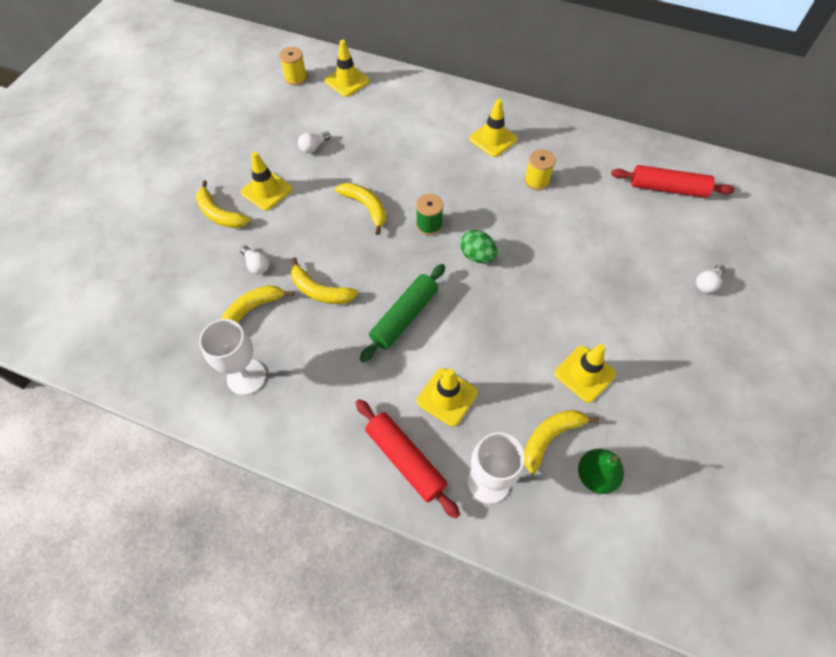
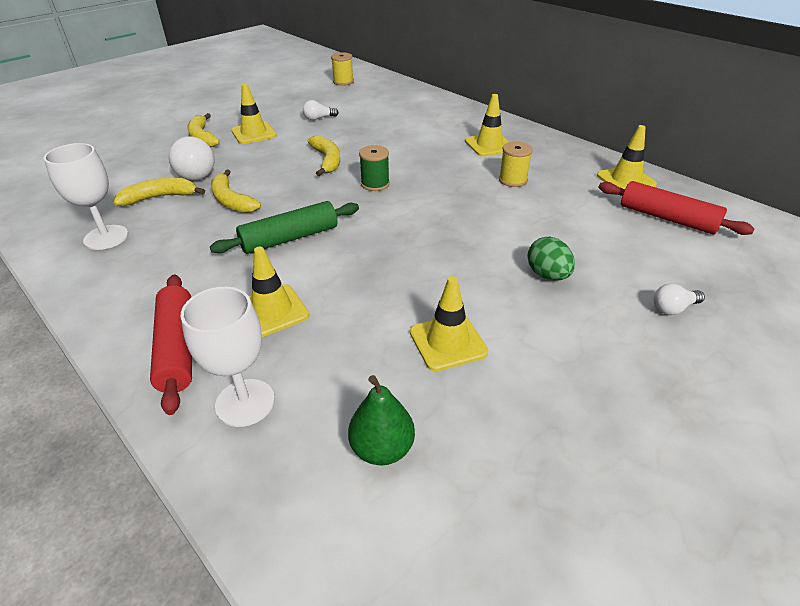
camera: 25 degrees right, 20 degrees down
white light bulb [240,246,269,274] -> white light bulb [169,136,215,181], size x1.86
yellow traffic cone [325,40,370,97] -> yellow traffic cone moved to [597,125,657,189]
green egg [460,230,498,263] -> green egg moved to [527,237,575,281]
yellow banana [524,410,600,474] -> none

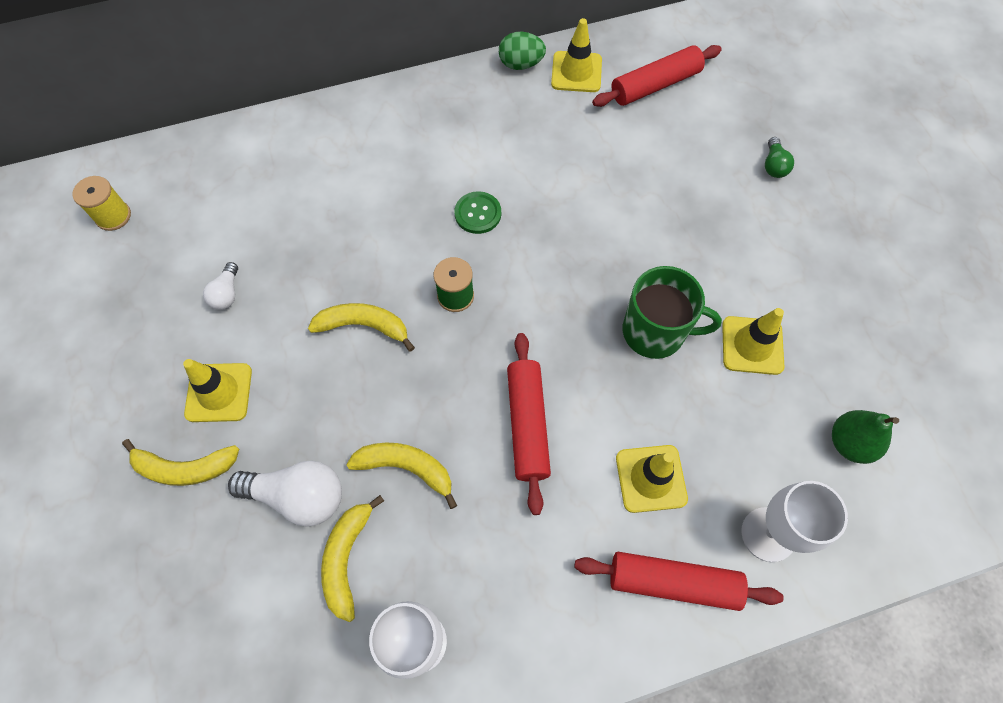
camera: 65 degrees left, 25 degrees up
green rolling pin [210,201,359,254] -> red rolling pin [507,333,551,515]
yellow banana [211,169,261,213] -> yellow banana turned 150 degrees counterclockwise [346,443,457,509]
yellow traffic cone [465,94,509,157] -> none
yellow spool [499,142,533,187] -> none
green egg [527,237,575,281] -> green egg moved to [499,32,546,70]
white light bulb [653,283,705,315] -> green light bulb [765,137,794,178]
none -> green button [454,191,501,234]
none -> green mug [623,266,722,359]

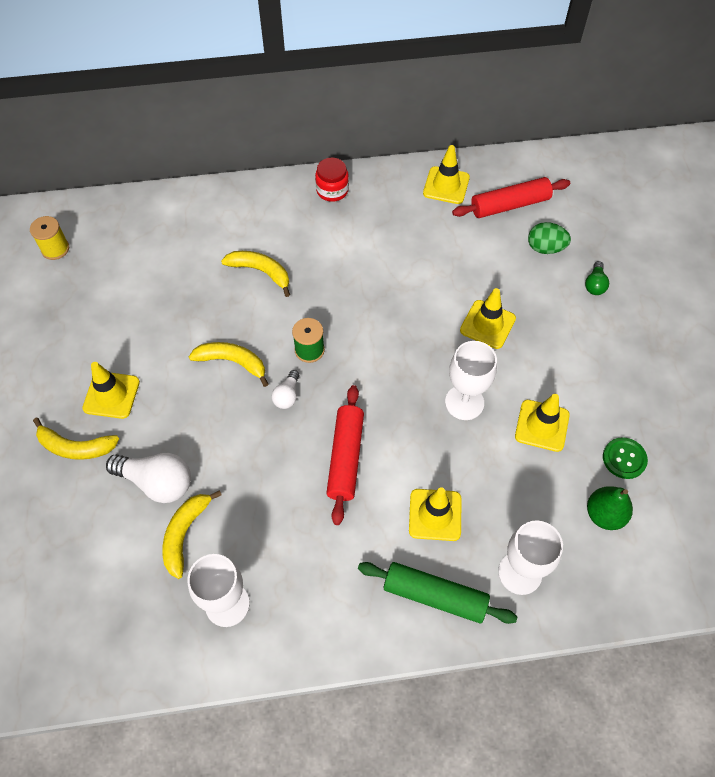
camera: 10 degrees right, 5 degrees down
white light bulb [203,262,238,310] -> white light bulb moved to [272,370,299,409]
yellow banana [346,443,457,509] -> yellow banana moved to [221,251,290,297]
green button [454,191,501,234] -> green button moved to [603,437,648,479]
green egg [499,32,546,70] -> green egg moved to [528,222,571,254]
red rolling pin [574,552,784,611] -> green rolling pin [358,562,517,624]
green mug [623,266,722,359] -> white goblet [445,341,497,420]
none -> red jar [315,157,349,202]
none -> yellow traffic cone [460,288,516,349]

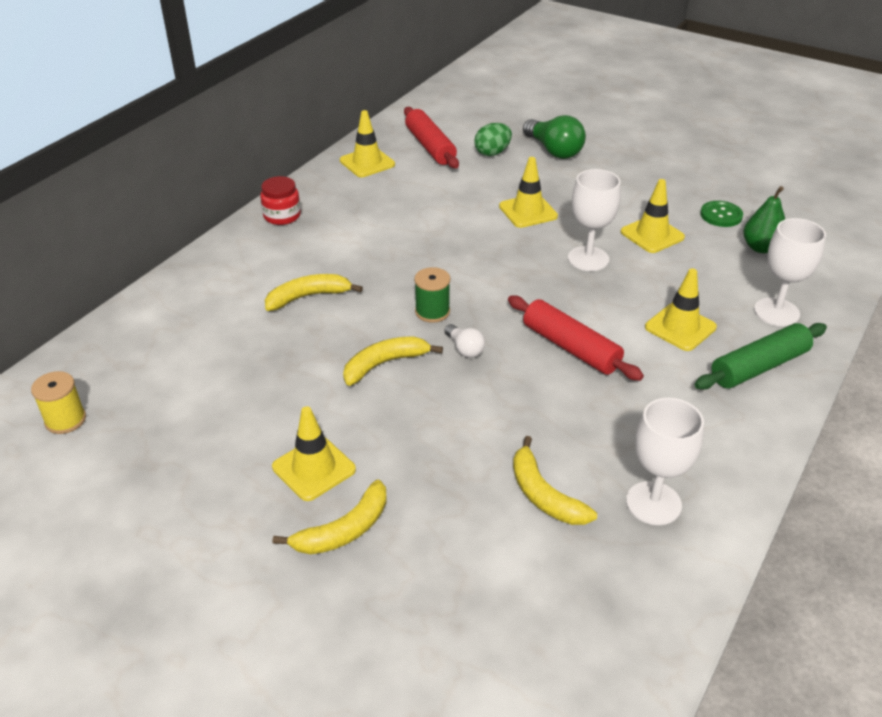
camera: 50 degrees left, 20 degrees down
white light bulb [106,453,191,503] -> none
red rolling pin [452,177,570,218] -> red rolling pin turned 45 degrees counterclockwise [404,107,459,168]
green light bulb [585,261,609,295] -> green light bulb [523,115,586,159], size x1.86

